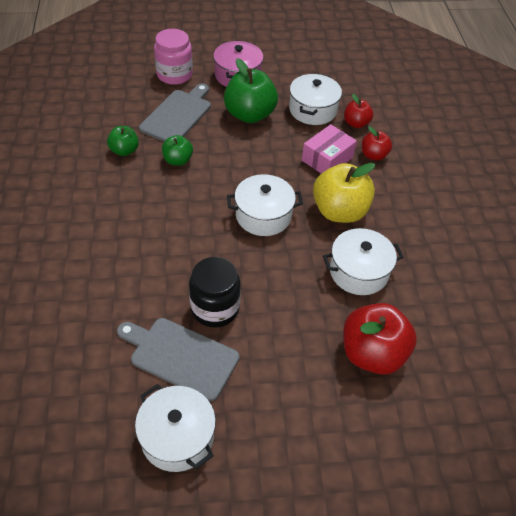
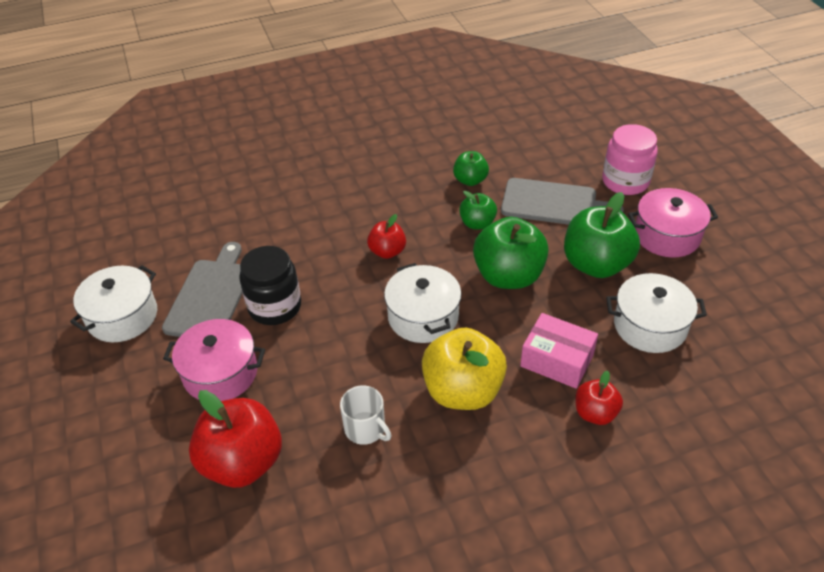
camera: 80 degrees right, 5 degrees down
white pot [323,228,403,295] -> white mug [340,385,391,445]
red apple [344,94,373,128] -> red apple moved to [367,214,406,259]
none -> pink pot [163,319,265,401]
none -> green apple [473,217,549,289]

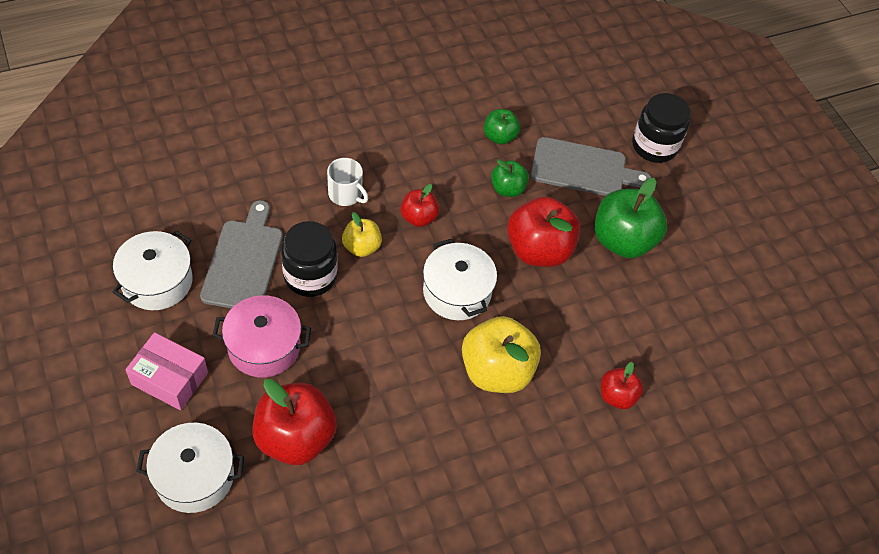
camera: 10 degrees left, 10 degrees up
white mug [340,385,391,445] -> white mug moved to [327,158,368,206]
green apple [473,217,549,289] -> red apple [507,196,580,267]
pink box [520,313,598,389] -> pink box moved to [125,332,208,410]
pink jar [602,124,658,195] -> black jar [632,93,690,163]
white pot [606,273,707,353] -> white pot moved to [136,423,244,513]
pink pot [628,188,718,258] -> none
none -> yellow apple [342,212,382,257]

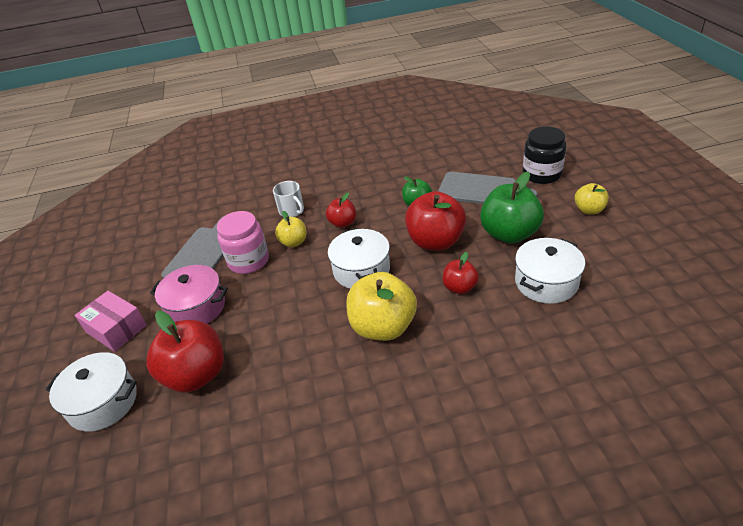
camera: 20 degrees right, 15 degrees down
white pot [112,230,193,310] -> white pot moved to [515,238,585,304]
black jar [281,221,338,297] -> pink jar [217,211,269,274]
green apple [484,109,520,145] -> none
red apple [601,362,644,409] -> red apple moved to [442,252,479,294]
none -> yellow apple [574,183,609,215]

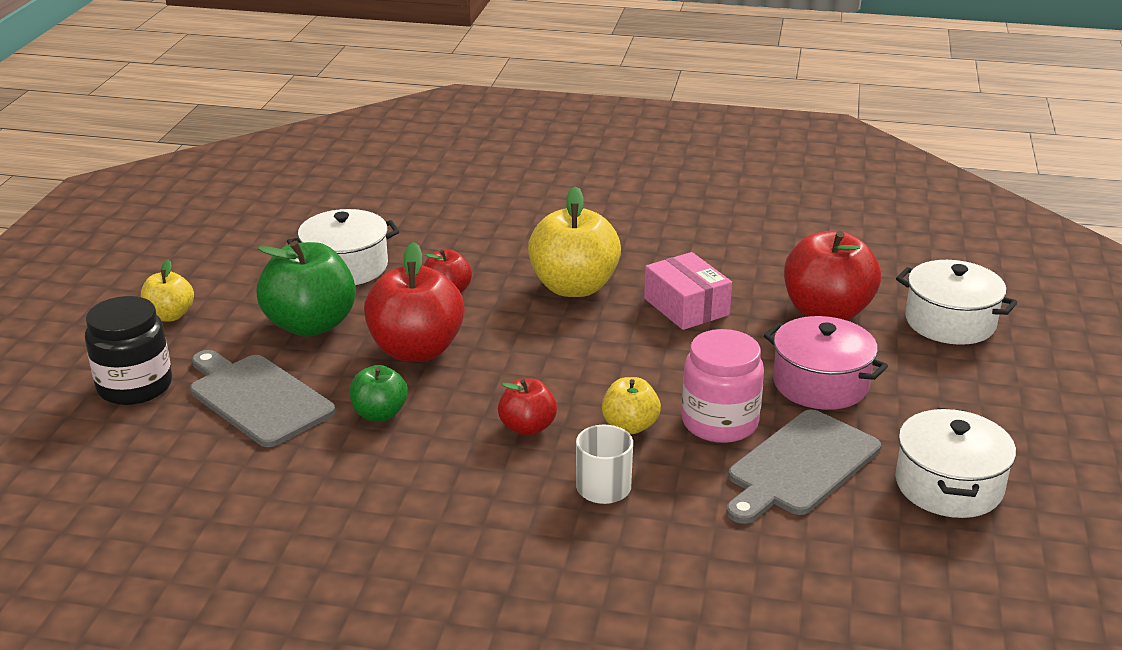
camera: 160 degrees left, 10 degrees down
pink box [75,291,147,352] -> pink box moved to [644,252,732,330]
white pot [328,228,390,289] -> white pot moved to [895,408,1016,518]

